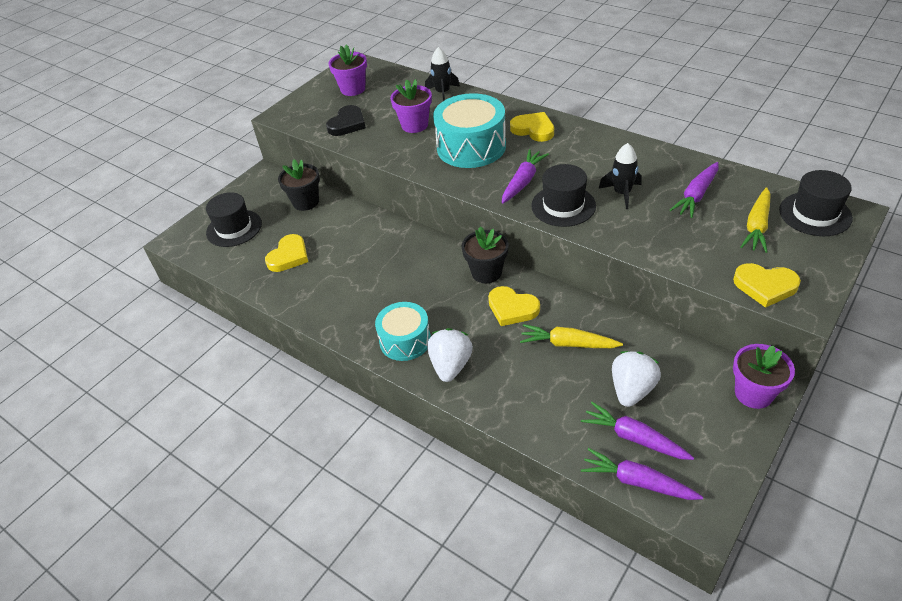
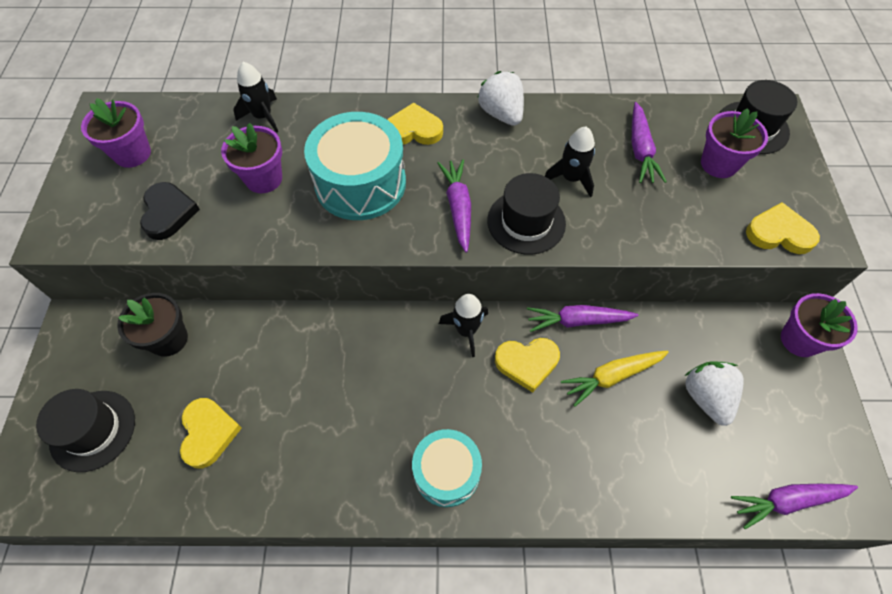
camera: 40 degrees left, 15 degrees up
white strawberry [427,328,473,382] -> white strawberry moved to [477,71,524,126]
black flower pot [461,226,509,283] -> black rocket [439,294,488,357]
purple carrot [581,402,694,460] -> purple carrot moved to [527,305,639,332]
yellow heart [733,263,801,308] -> yellow heart turned 150 degrees counterclockwise [746,202,820,254]
yellow carrot [741,187,771,253] -> purple flower pot [701,108,768,178]

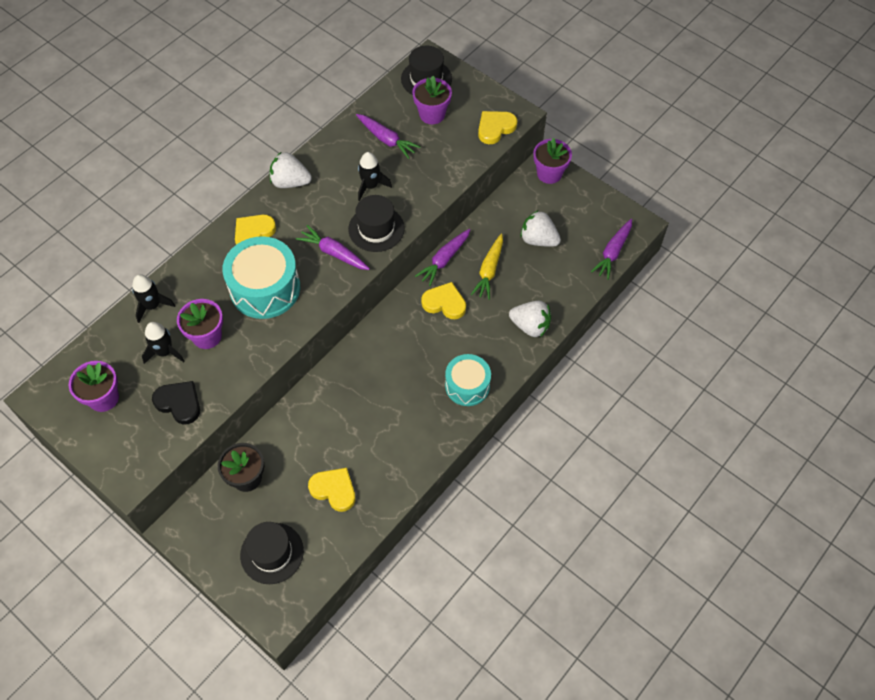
camera: 50 degrees left, 0 degrees up
black rocket [439,294,488,357] -> black rocket moved to [142,322,185,364]
yellow heart [495,338,560,393] -> yellow heart turned 105 degrees counterclockwise [421,282,466,319]
none -> white strawberry [509,300,551,337]

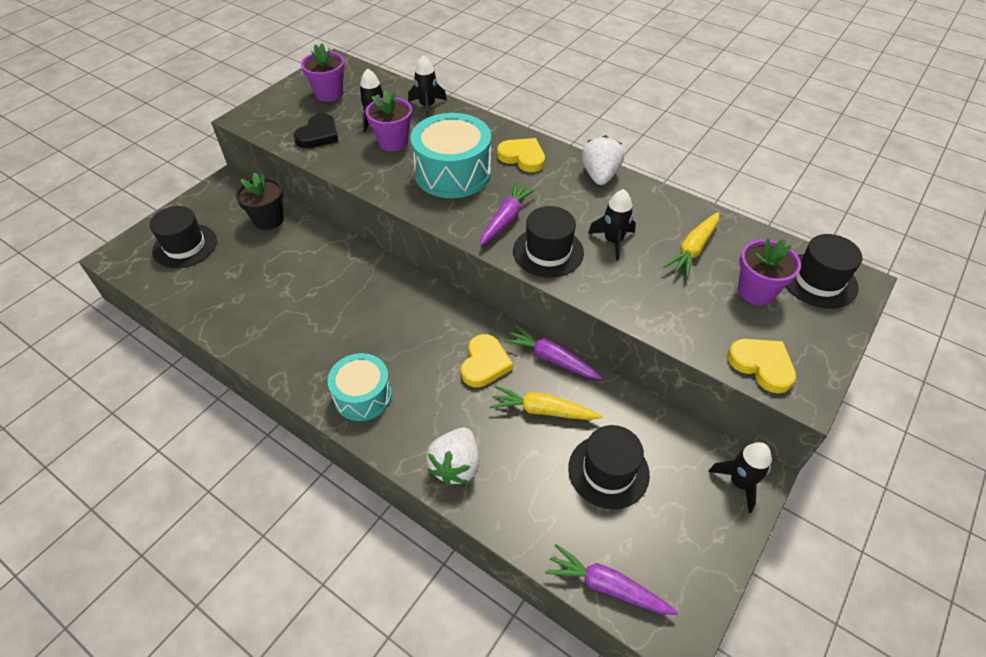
camera: 85 degrees right, 10 degrees down
yellow heart [308,468,355,512] -> none
purple carrot [356,114,421,159] -> yellow carrot [663,212,719,278]
white strawberry [520,210,561,247] -> black hat [568,425,650,509]
purple flower pot [533,138,572,184] -> black rocket [708,442,772,513]

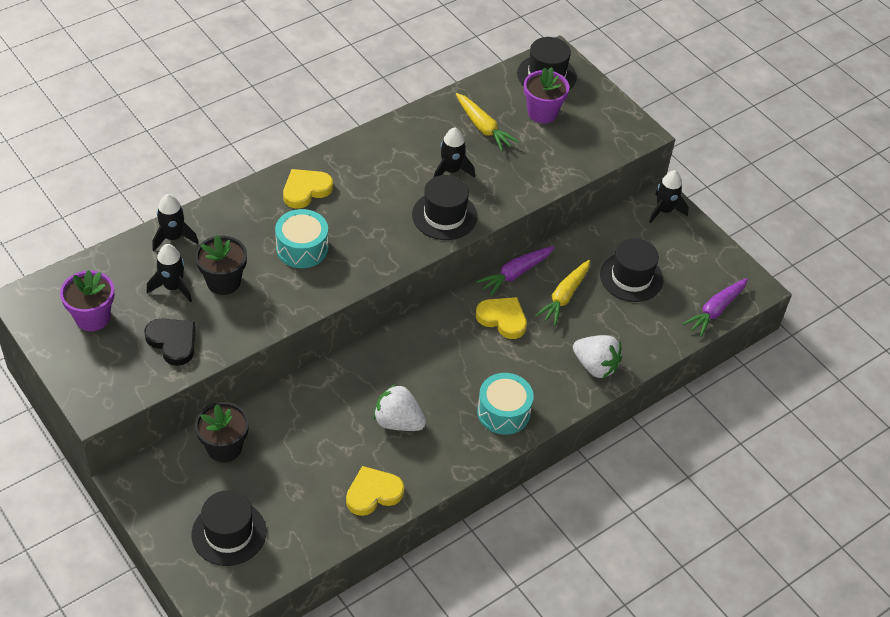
camera: 75 degrees left, 0 degrees up
purple flower pot [366,91,412,151] -> black flower pot [195,235,247,295]
turquoise drum [411,113,491,198] -> turquoise drum [275,209,328,268], size x0.64
purple carrot [480,182,537,246] -> none
white strawberry [582,135,624,185] -> white strawberry moved to [374,384,426,431]
yellow heart [727,339,796,394] -> yellow heart moved to [346,466,404,516]

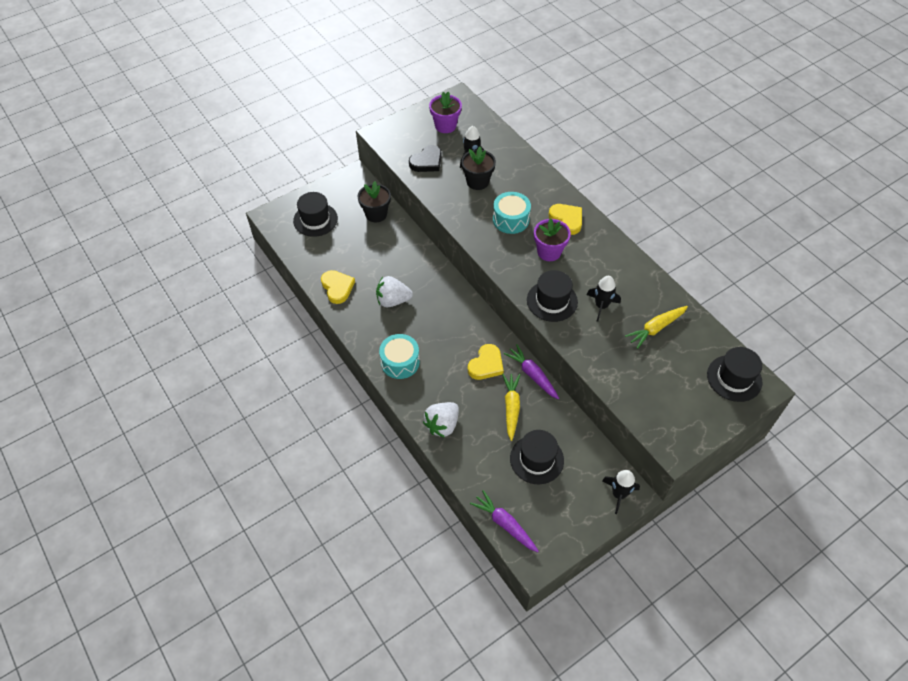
camera: 95 degrees right, 5 degrees up
black rocket [152,194,199,251] -> none
white strawberry [374,384,426,431] -> white strawberry turned 120 degrees counterclockwise [376,276,413,308]
purple flower pot [524,67,569,123] -> purple flower pot moved to [534,218,571,261]
yellow carrot [535,260,590,326] -> yellow carrot turned 60 degrees clockwise [502,374,521,441]

